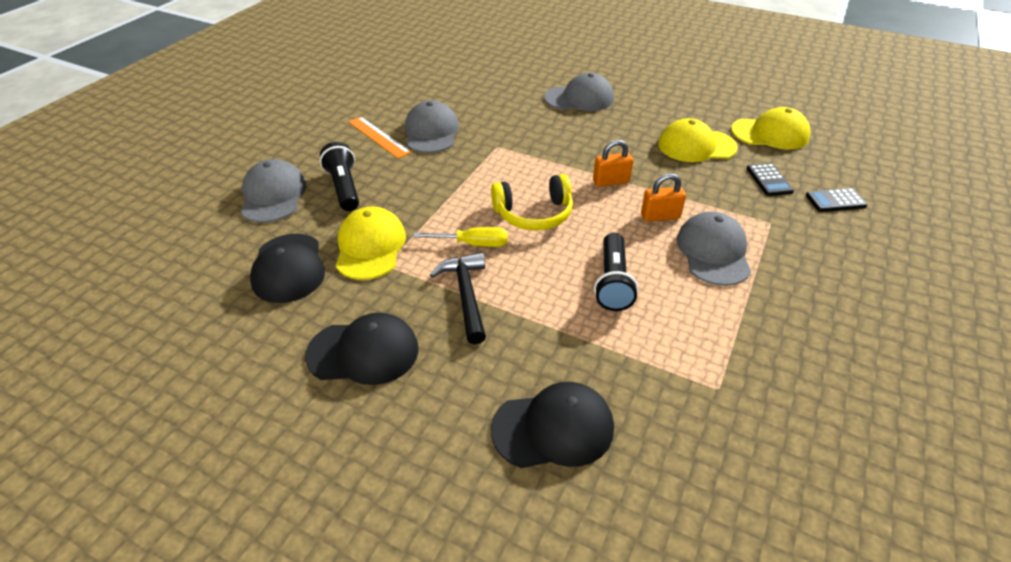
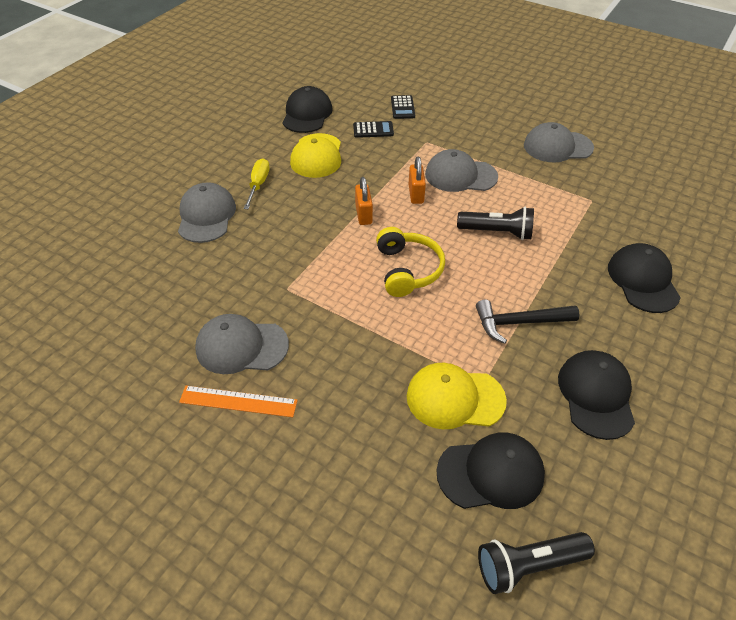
camera: 85 degrees left, 5 degrees up
grey cap [241,159,306,223] -> grey cap moved to [524,122,594,163]
black flashlight [320,142,359,211] -> black flashlight moved to [478,532,595,594]
orange ruler [349,117,411,159] -> orange ruler turned 45 degrees clockwise [179,386,298,417]
yellow screwdriver [413,227,508,247] -> yellow screwdriver moved to [244,158,270,209]
yellow cap [731,107,811,149] -> black cap [282,86,333,133]

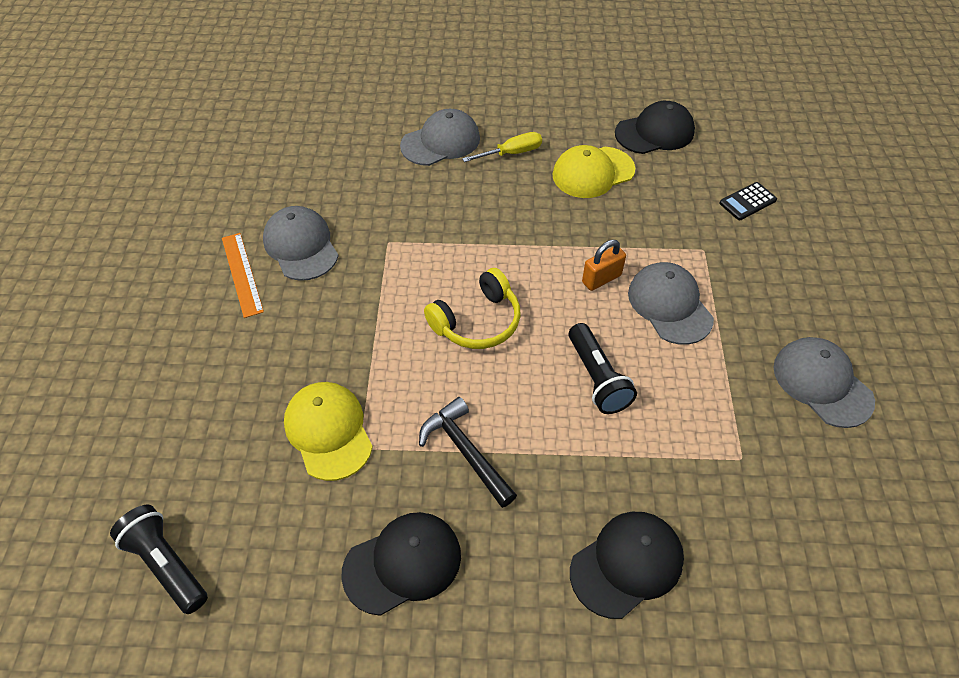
camera: 60 degrees right, 5 degrees up
black calculator [353,121,394,138] -> none
orange padlock [355,177,373,225] -> none
black cap [436,432,545,509] -> none

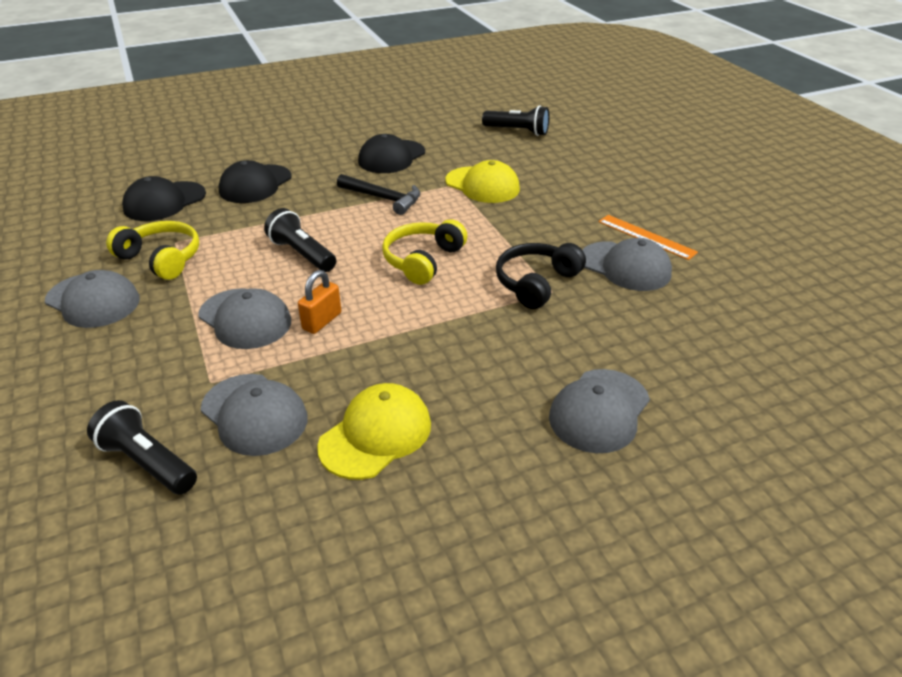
camera: 155 degrees right, 15 degrees down
yellow screwdriver [462,132,542,162] -> none
black cap [615,101,695,154] -> black cap moved to [122,176,206,221]
black calculator [720,182,777,220] -> black flashlight [87,400,197,495]
none -> yellow headphones [106,221,199,280]
none -> grey cap [201,374,308,456]
none -> black headphones [496,243,586,309]

